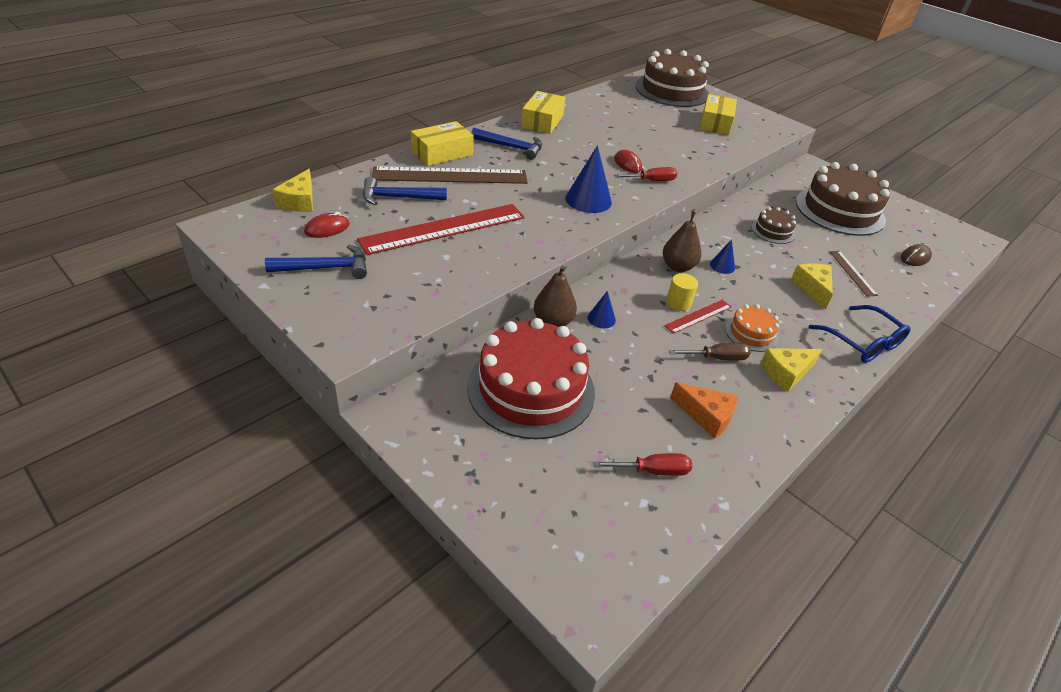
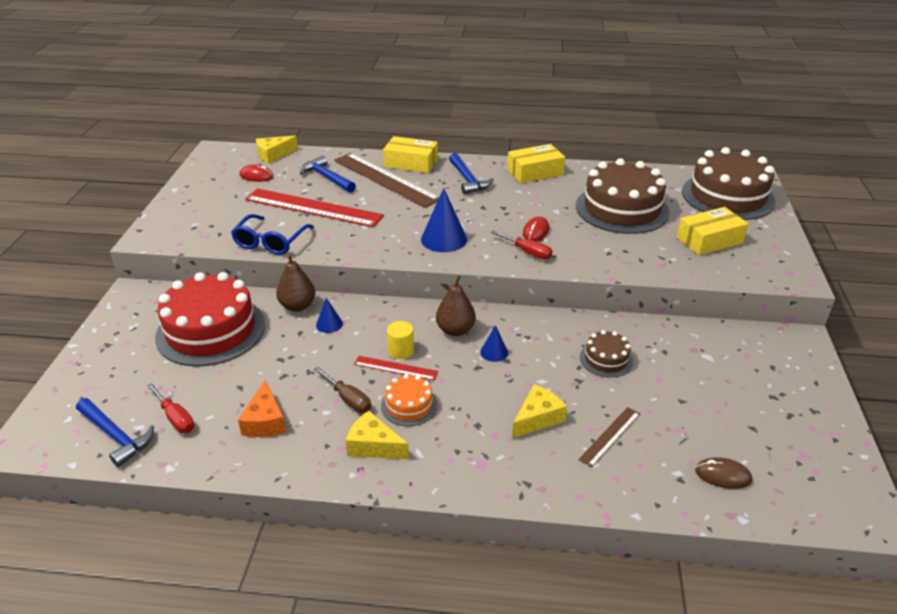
camera: 55 degrees right, 5 degrees down
blue hammer [265,245,367,279] -> blue hammer moved to [76,398,154,467]
brown cake [796,162,890,236] -> brown cake moved to [576,158,670,234]
blue glasses [809,305,911,363] -> blue glasses moved to [231,214,314,255]

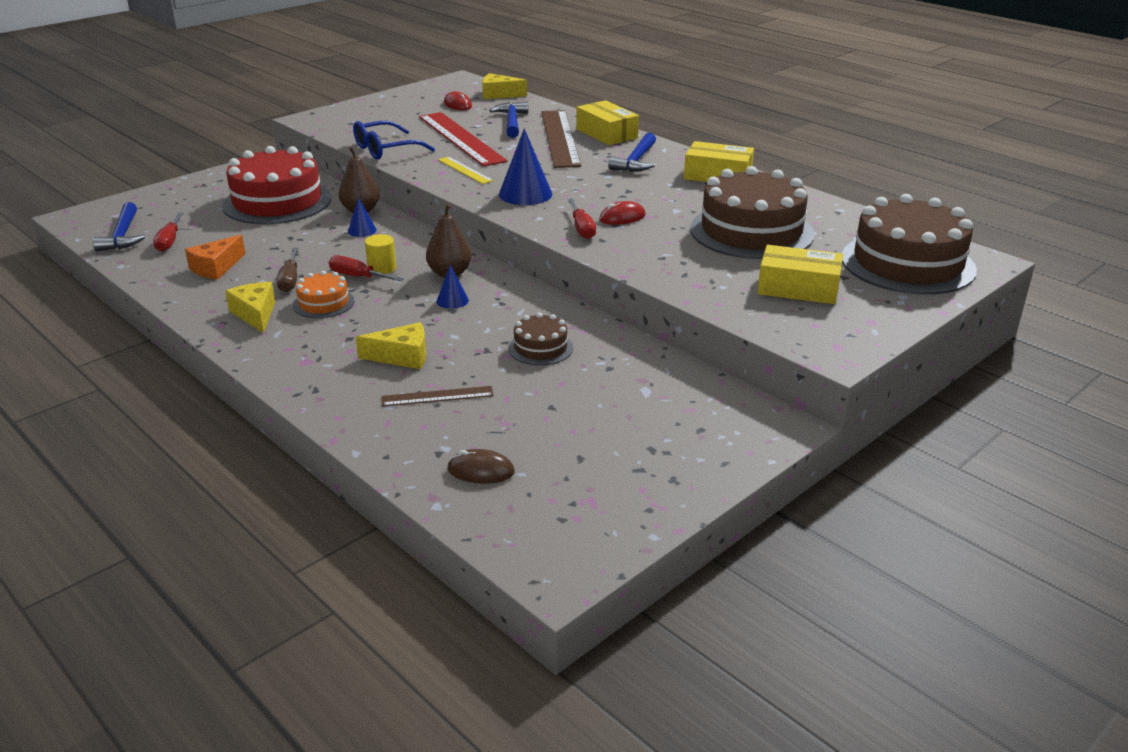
camera: 40 degrees right, 5 degrees down
red ruler [354,356,438,380] -> red screwdriver [329,255,404,281]
brown mouse [695,457,752,489] -> brown mouse turned 45 degrees counterclockwise [447,449,515,484]
none -> yellow ruler [438,157,494,184]

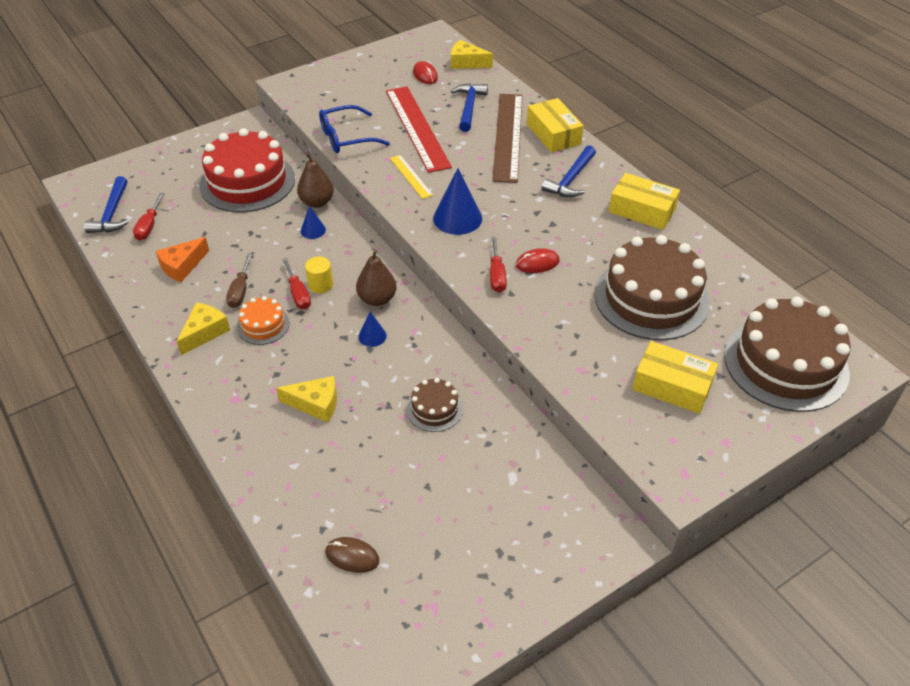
camera: 10 degrees right, 15 degrees up
yellow cheese [225,282,275,333] -> yellow cheese turned 45 degrees clockwise [177,302,230,355]
red screwdriver [329,255,404,281] -> red screwdriver turned 150 degrees counterclockwise [282,258,311,309]
brown ruler [381,386,494,407] -> none

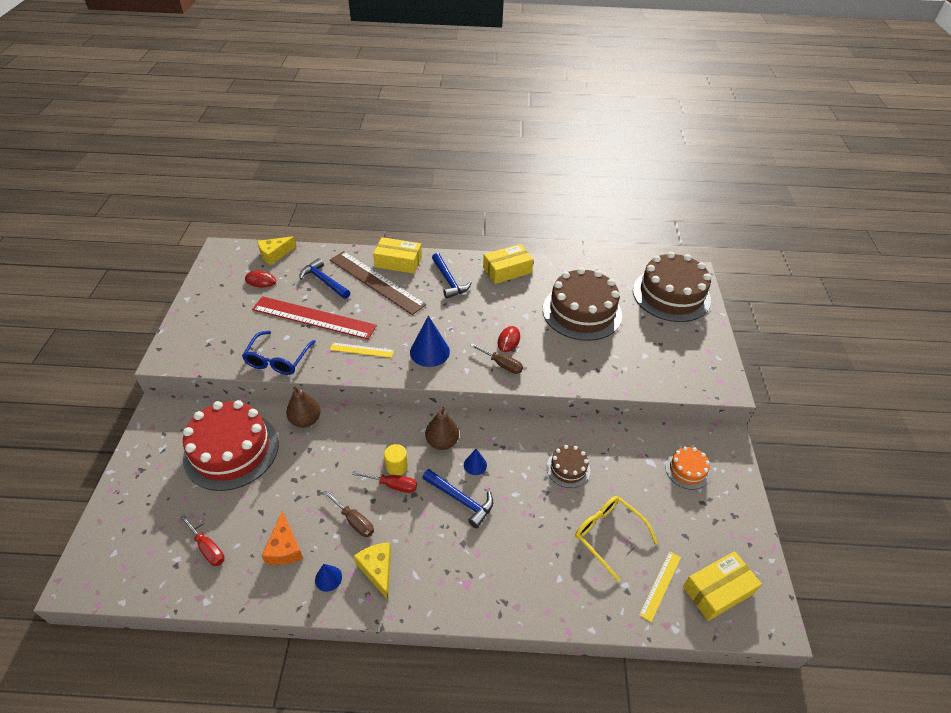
camera: 55 degrees left, 0 degrees up
blue hammer [84,176,129,233] -> blue hammer moved to [423,469,493,528]
orange cake [237,296,290,345] -> orange cake moved to [665,447,710,490]
yellow cheese [276,376,337,422] -> none
blue cone [301,206,326,239] -> blue cone moved to [315,564,342,592]
brown mouse [325,537,379,573] -> yellow ruler [639,551,681,622]
red screwdriver [490,236,507,293] -> brown screwdriver [470,343,523,374]
yellow box [632,341,718,414] -> yellow box moved to [683,551,762,621]
none -> yellow glasses [575,496,658,582]

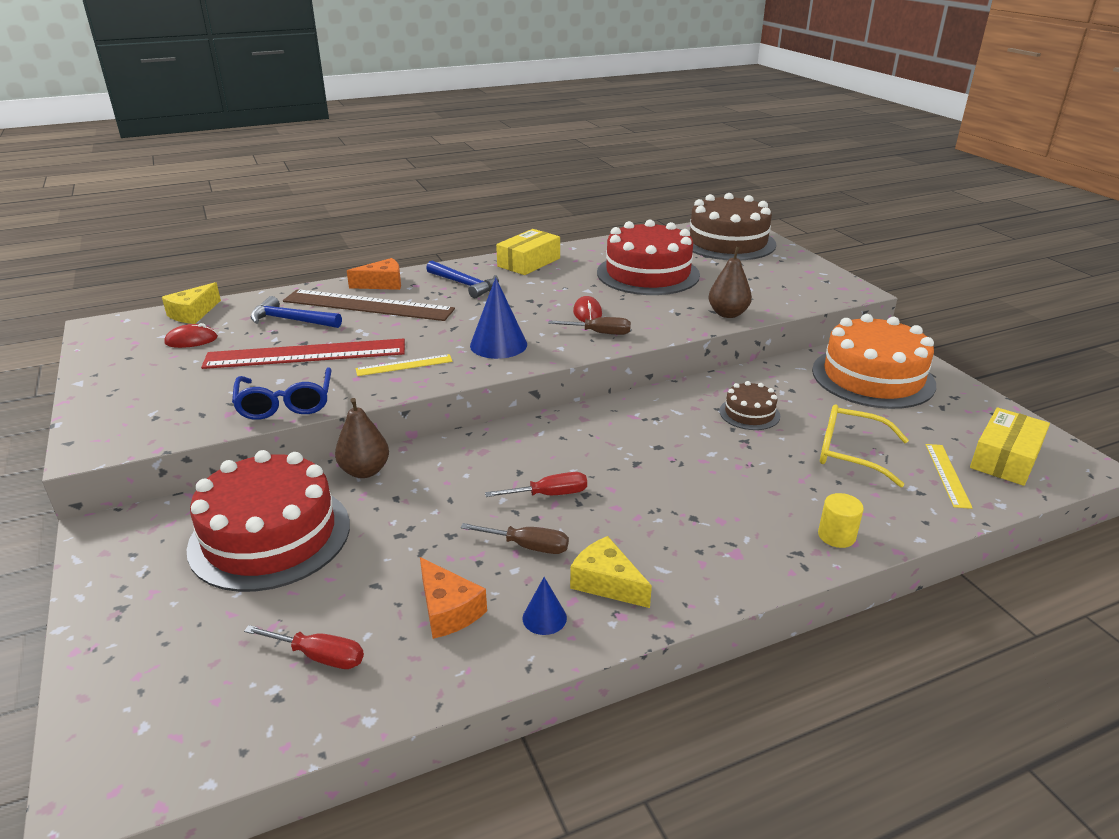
camera: 25 degrees left, 15 degrees down
yellow box [373,237,422,274] -> orange cheese [347,258,401,290]
yellow cylinder [384,444,408,475] -> yellow cylinder moved to [818,493,864,548]
blue hammer [423,469,493,528] -> none
brown pear [425,406,459,450] -> brown pear moved to [709,247,752,318]
blue cone [464,449,487,475] -> none
brown cake [543,267,622,341] -> red cake [597,220,700,295]
orange cake [665,447,710,490] -> orange cake [812,314,936,409], size x2.12

